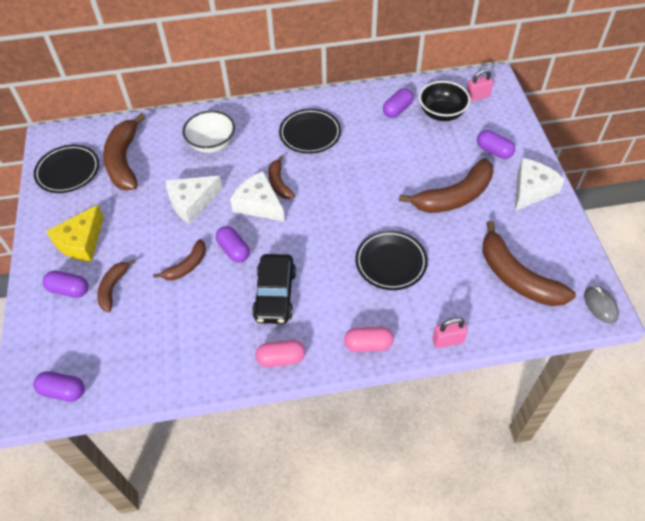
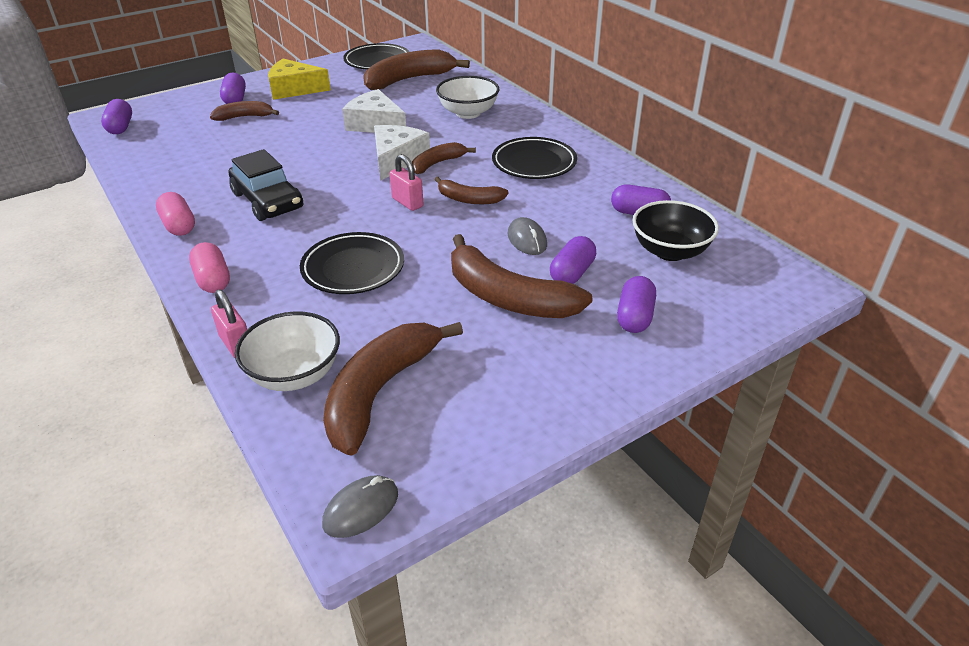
camera: 65 degrees right, 15 degrees down
brown banana [153,239,206,280] -> brown banana moved to [435,177,509,204]
purple capsule [216,226,250,263] -> purple capsule moved to [550,236,596,284]
black car [252,254,296,324] -> black car turned 105 degrees counterclockwise [229,149,303,221]
pink padlock [467,69,493,101] -> pink padlock moved to [390,154,424,211]
white cheese [515,158,565,211] -> none
none -> white bowl [235,311,340,391]
none -> grey mouse [508,217,547,255]

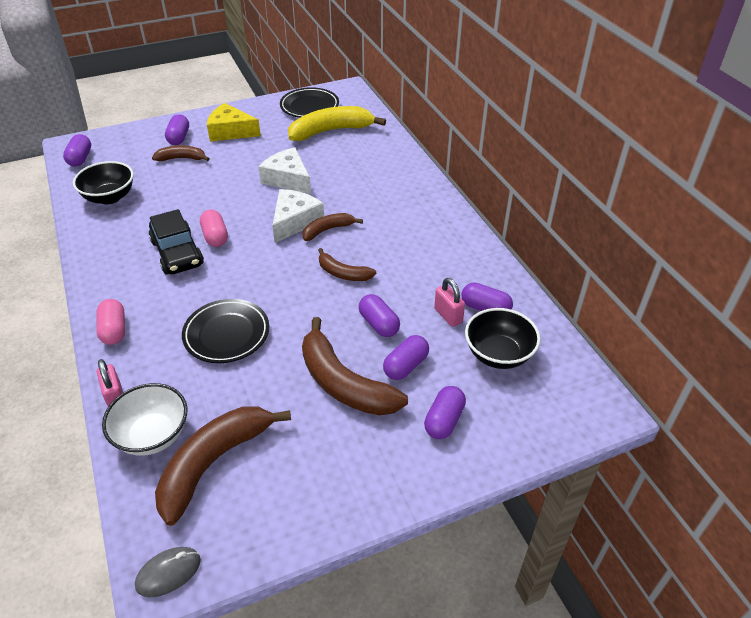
camera: 10 degrees right, 5 degrees up
pink capsule [156,192,195,236] -> pink capsule moved to [200,209,228,247]
brown banana [363,49,470,90] -> yellow banana [288,106,386,141]
pink padlock [390,154,424,211] -> pink padlock moved to [434,278,465,327]
white bowl [436,76,499,119] -> none
black plate [492,137,577,179] -> none
grey mouse [508,217,547,255] -> purple capsule [359,294,400,337]
none -> black bowl [73,161,134,204]

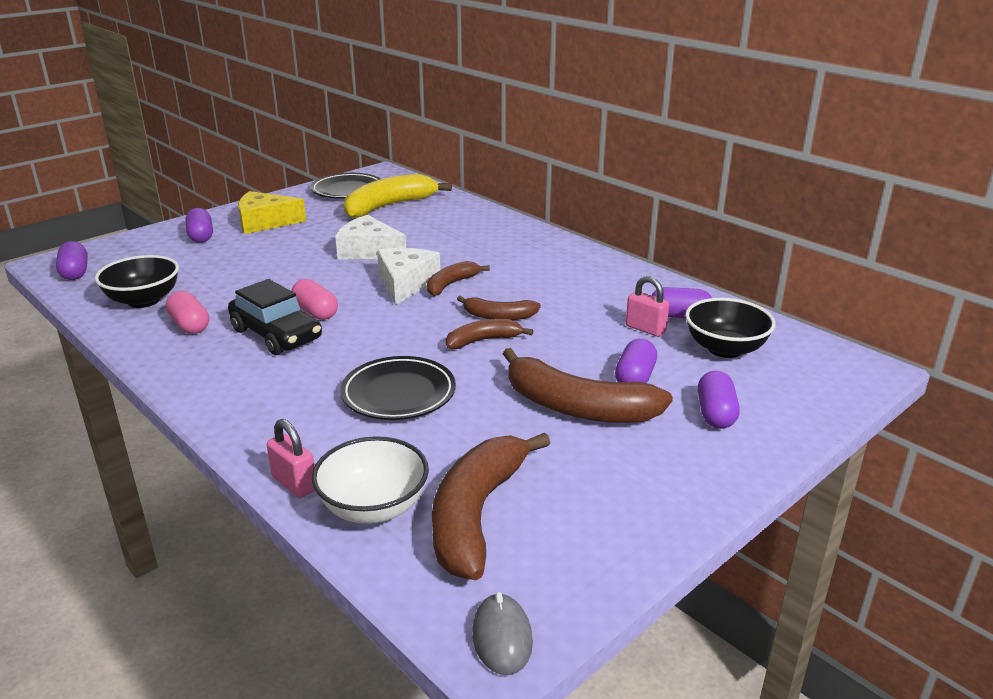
camera: 20 degrees left, 15 degrees down
pink capsule [96,299,125,345] -> pink capsule moved to [166,291,209,334]
grey mouse [135,547,201,597] -> grey mouse turned 45 degrees counterclockwise [472,592,533,675]
brown banana [152,145,210,161] -> brown banana moved to [446,319,533,349]
purple capsule [359,294,400,337] -> none

